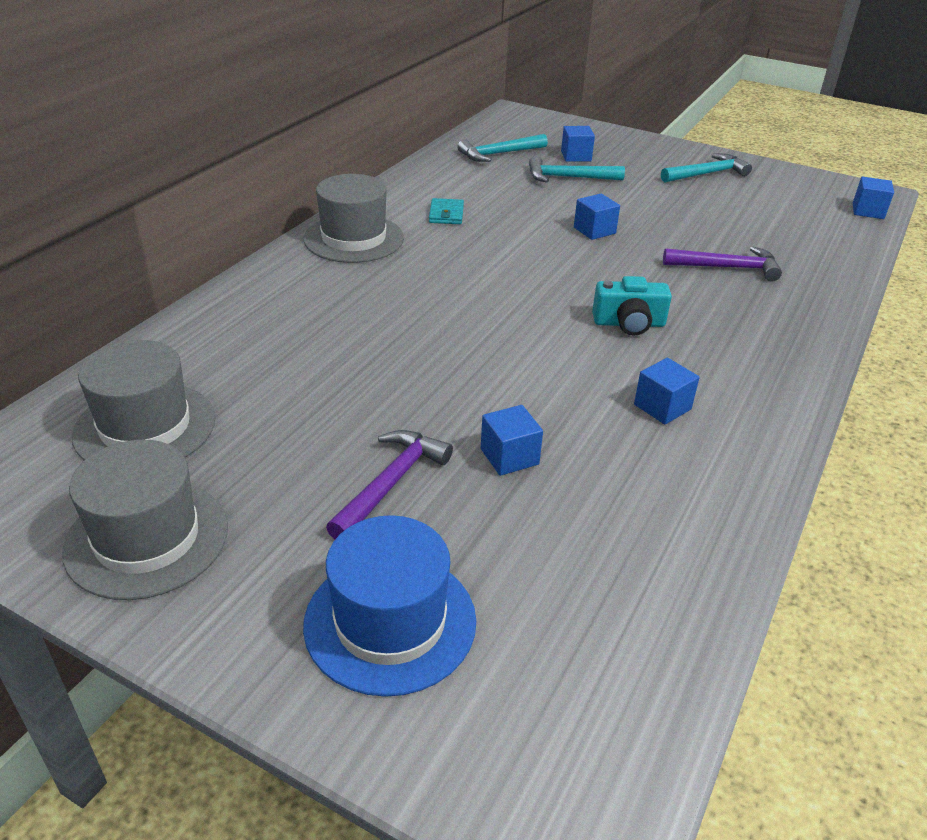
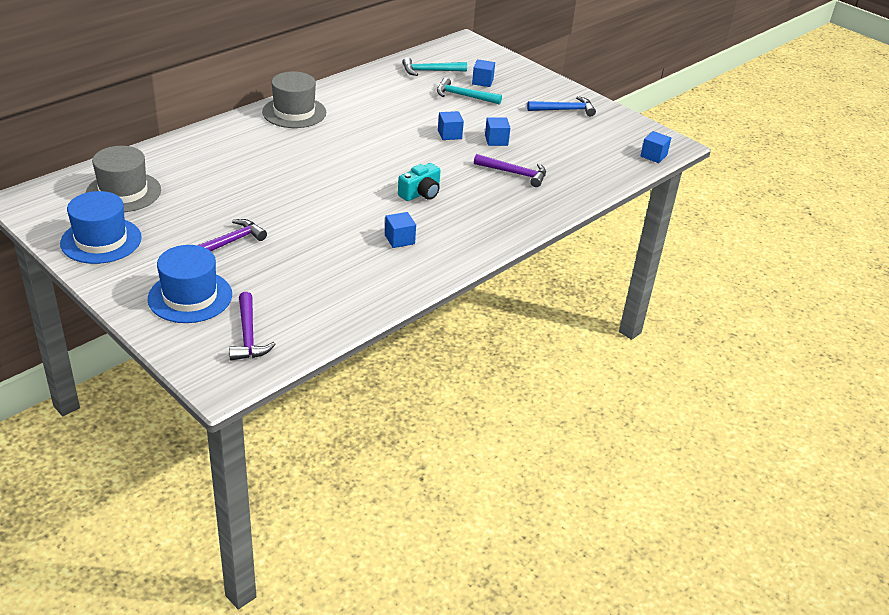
camera: 15 degrees right, 0 degrees up
grey hat [62,440,228,600] -> blue hat [60,191,142,264]
turquoise wallet [429,198,464,224] -> none
blue cube [481,405,543,476] -> blue cube moved to [485,117,510,146]
turquoise camera [592,276,672,336] -> turquoise camera turned 60 degrees counterclockwise [398,163,441,201]
turquoise hammer [661,154,752,182] -> blue hammer [527,96,596,117]
none -> purple hammer [229,292,276,360]

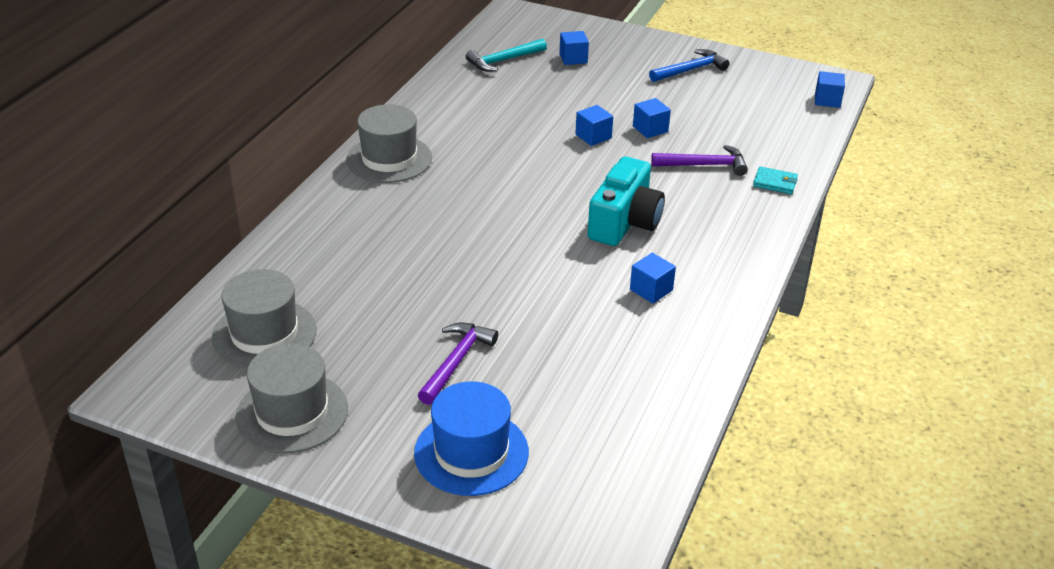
camera: 20 degrees left, 0 degrees up
blue hat [60,191,142,264] -> grey hat [235,343,348,453]
purple hammer [229,292,276,360] -> none
turquoise camera [398,163,441,201] -> turquoise camera [588,156,665,246], size x1.58
turquoise hammer [437,77,502,105] -> none
none -> turquoise wallet [753,167,798,194]

